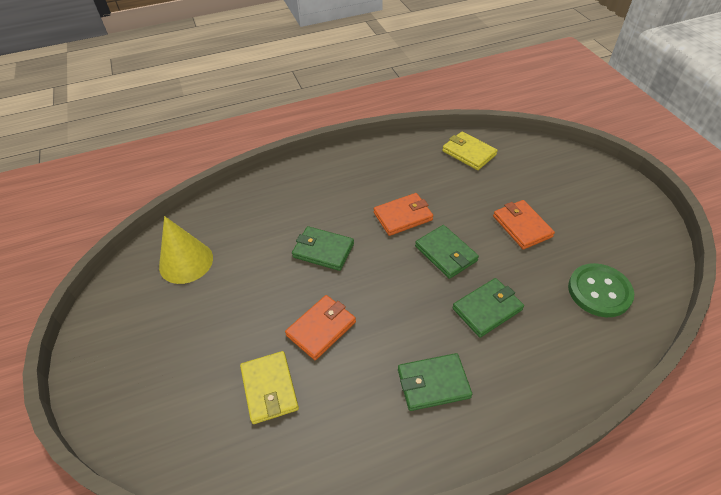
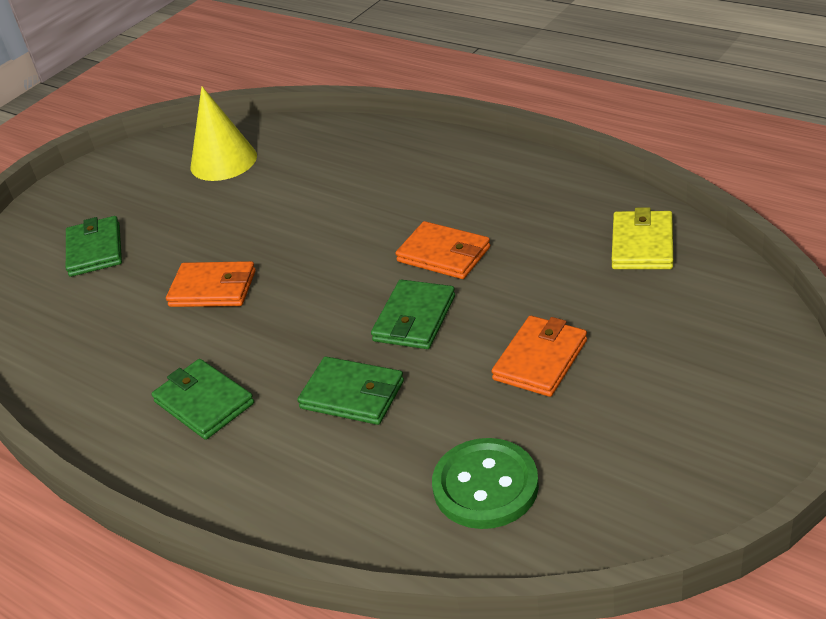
camera: 60 degrees right, 10 degrees down
yellow wallet [240,351,299,424] -> none
green wallet [292,226,354,271] -> green wallet moved to [66,216,122,277]

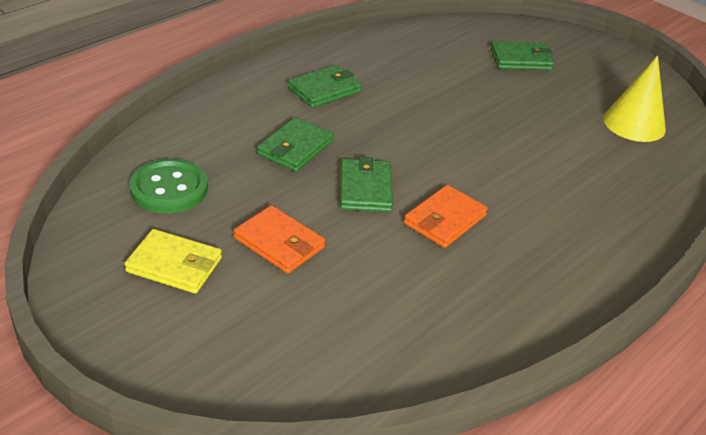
camera: 90 degrees right, 0 degrees up
orange wallet [166,261,256,307] -> none
green wallet [371,279,455,349] -> green wallet turned 60 degrees clockwise [340,157,393,212]
yellow wallet [612,207,673,269] -> yellow wallet moved to [124,229,222,294]

